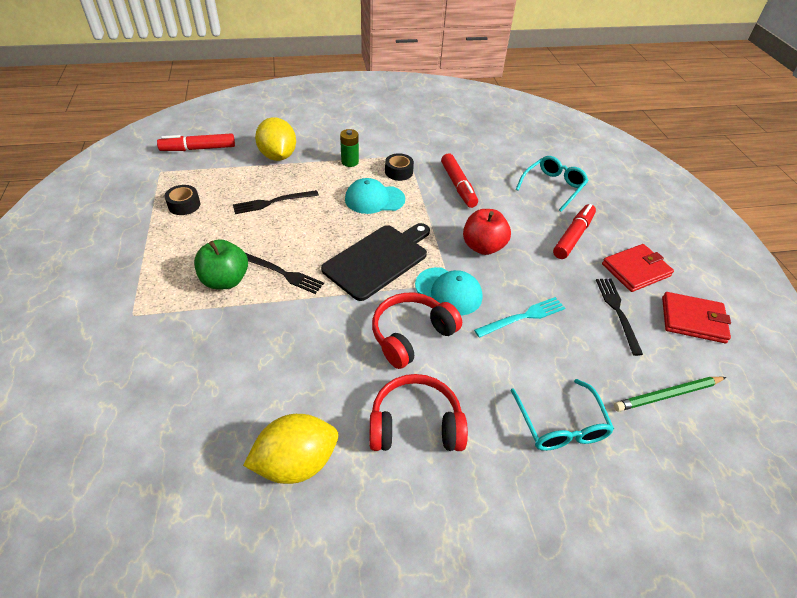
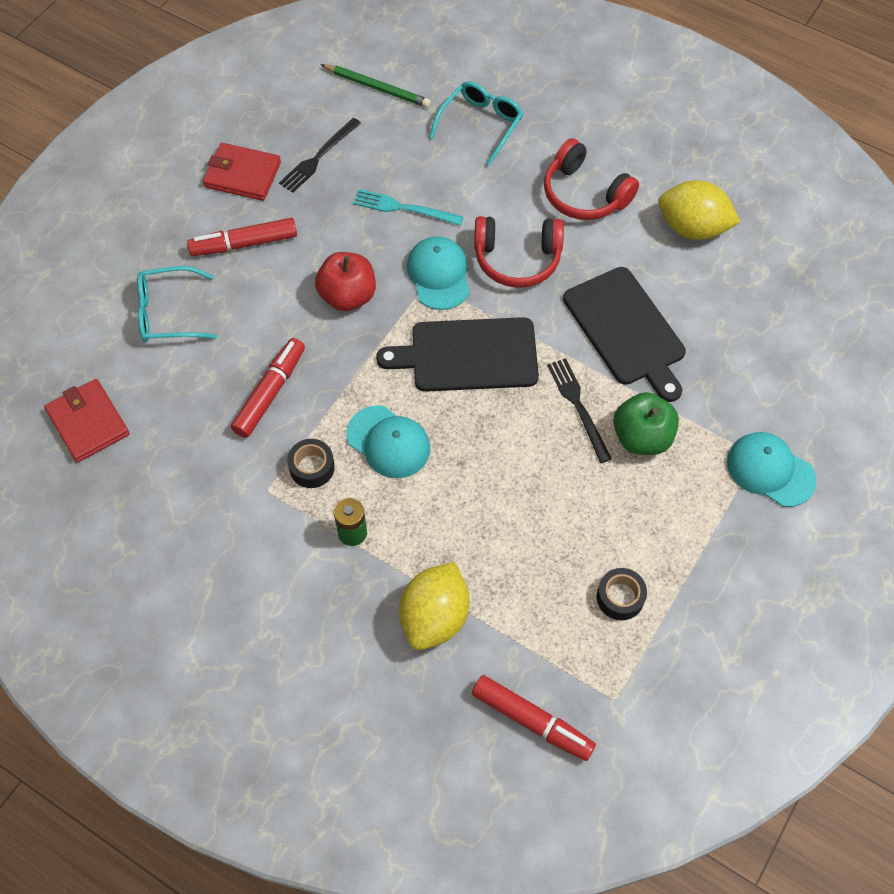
camera: 135 degrees left, 15 degrees up
black fork [233,190,319,214] -> none
red wallet [662,292,731,343] -> red wallet moved to [44,379,130,463]
none -> black cutting board [563,267,686,402]
none -> turquoise cap [727,432,816,507]

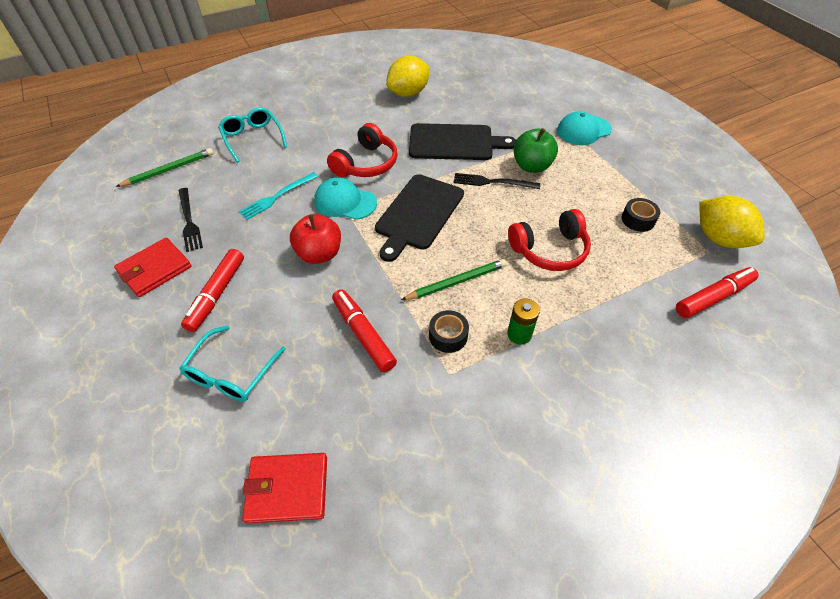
camera: 60 degrees left, 10 degrees down
turquoise cap [346,405,430,478] -> green pencil [401,259,507,300]
yellow lemon [399,562,469,650] -> yellow lemon moved to [699,196,765,248]
red headphones [544,138,639,220] -> red headphones moved to [508,209,591,271]

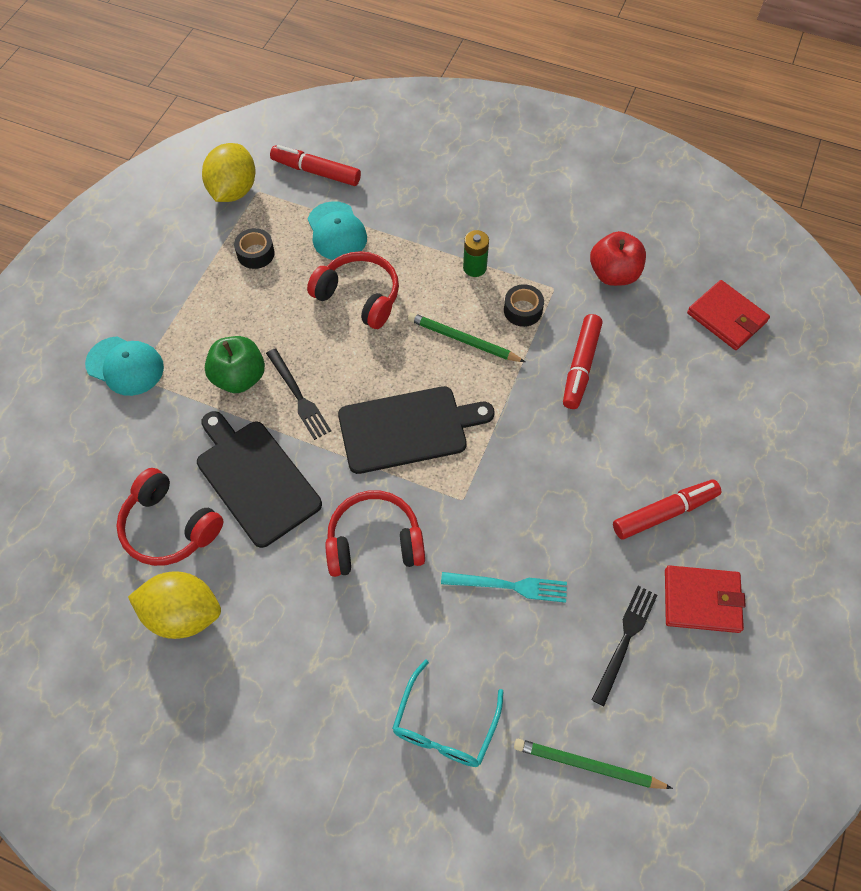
camera: 130 degrees left, 10 degrees up
turquoise glasses [179,325,286,402] -> none
red apple [290,214,341,264] -> red apple moved to [590,231,646,286]
turquoise cap [314,177,377,220] -> turquoise cap moved to [308,201,367,260]
none -> red headphones [116,468,224,566]

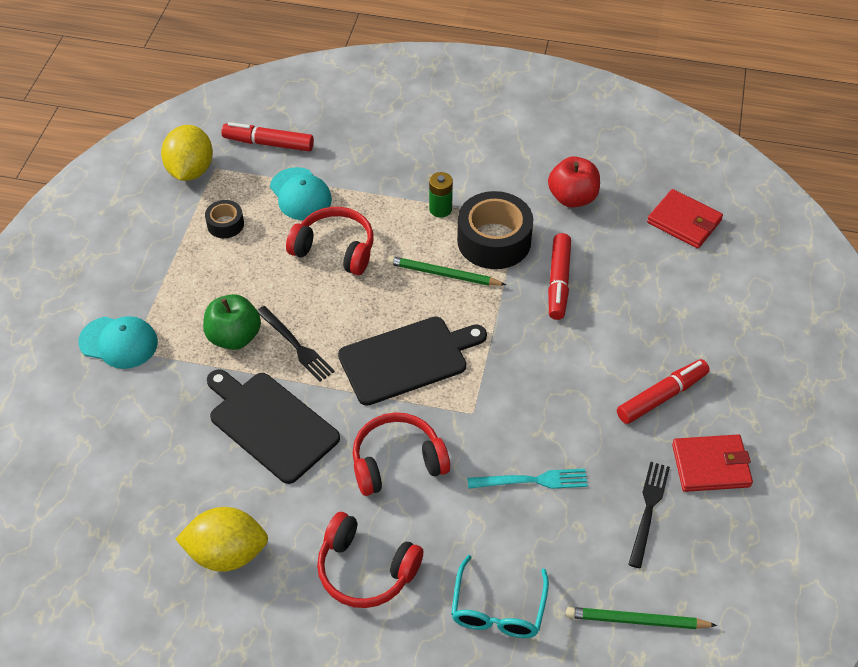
camera: 10 degrees left, 10 degrees down
red headphones [116,468,224,566] -> red headphones moved to [317,512,423,608]
black tape [504,284,544,327] -> black tape [457,191,533,269], size x1.99

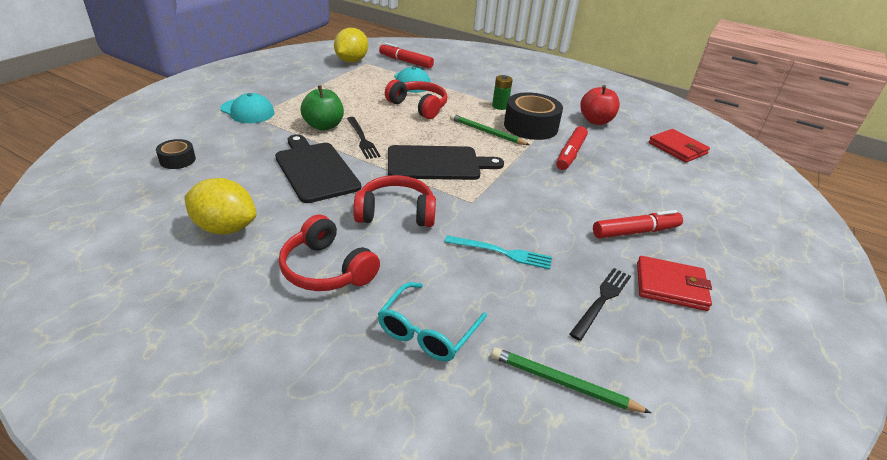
camera: 15 degrees right, 15 degrees down
black tape [205,200,244,238] -> black tape moved to [156,139,196,169]

